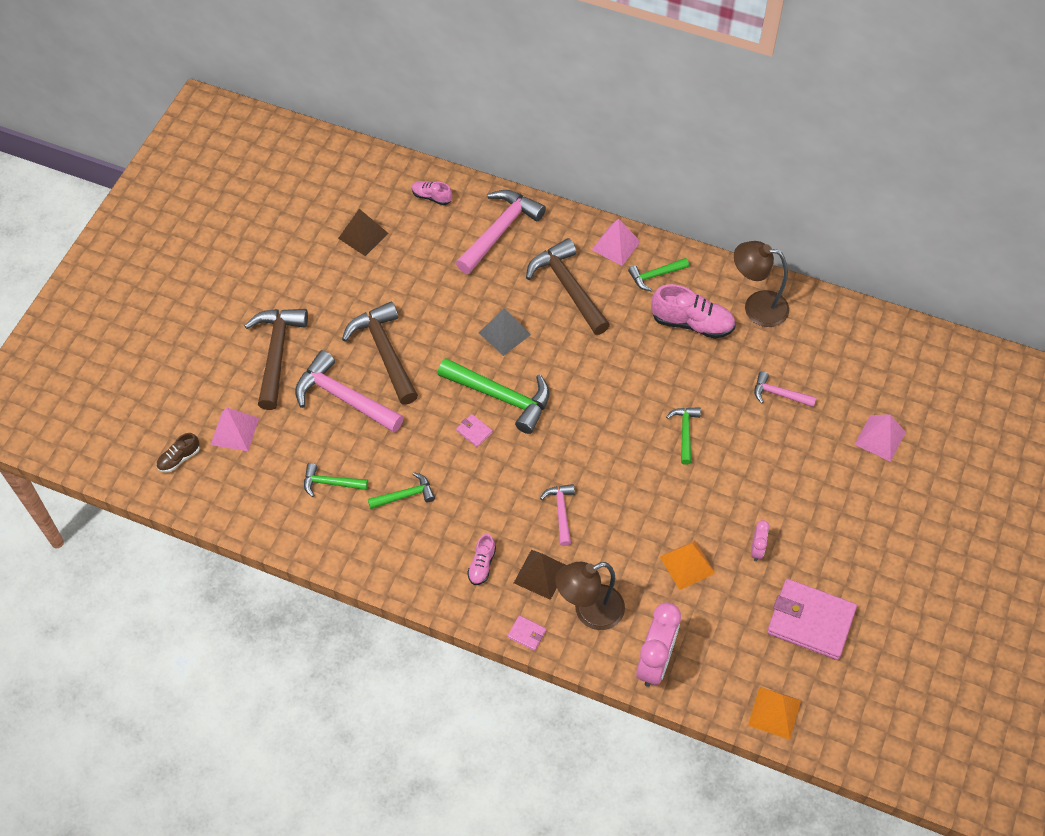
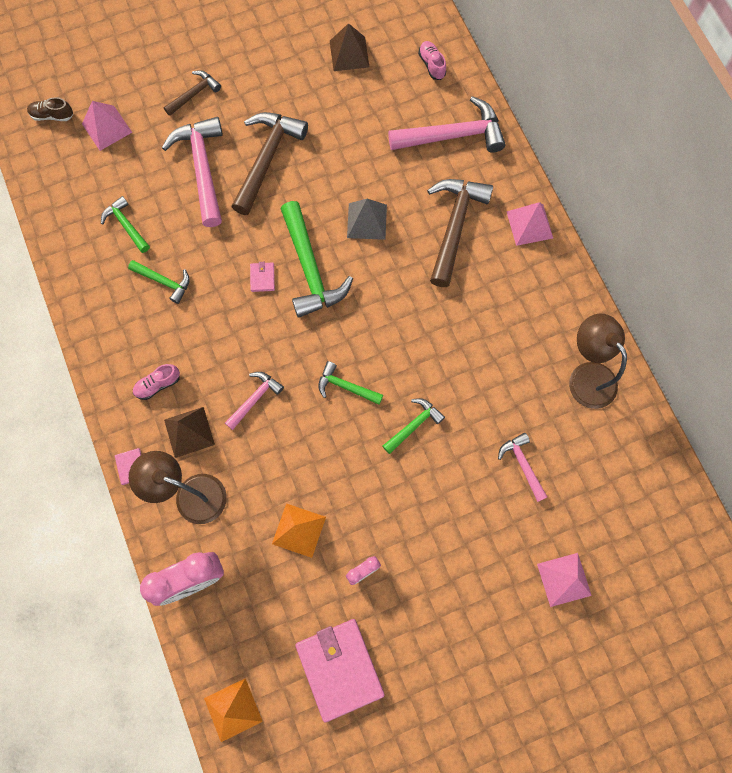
camera: 45 degrees right, 15 degrees up
brown hammer [244,309,308,410] -> brown hammer [164,70,221,116], size x0.54
green hammer [628,258,689,291] -> green hammer moved to [318,361,383,405]
pink shoe [651,284,735,339] -> none

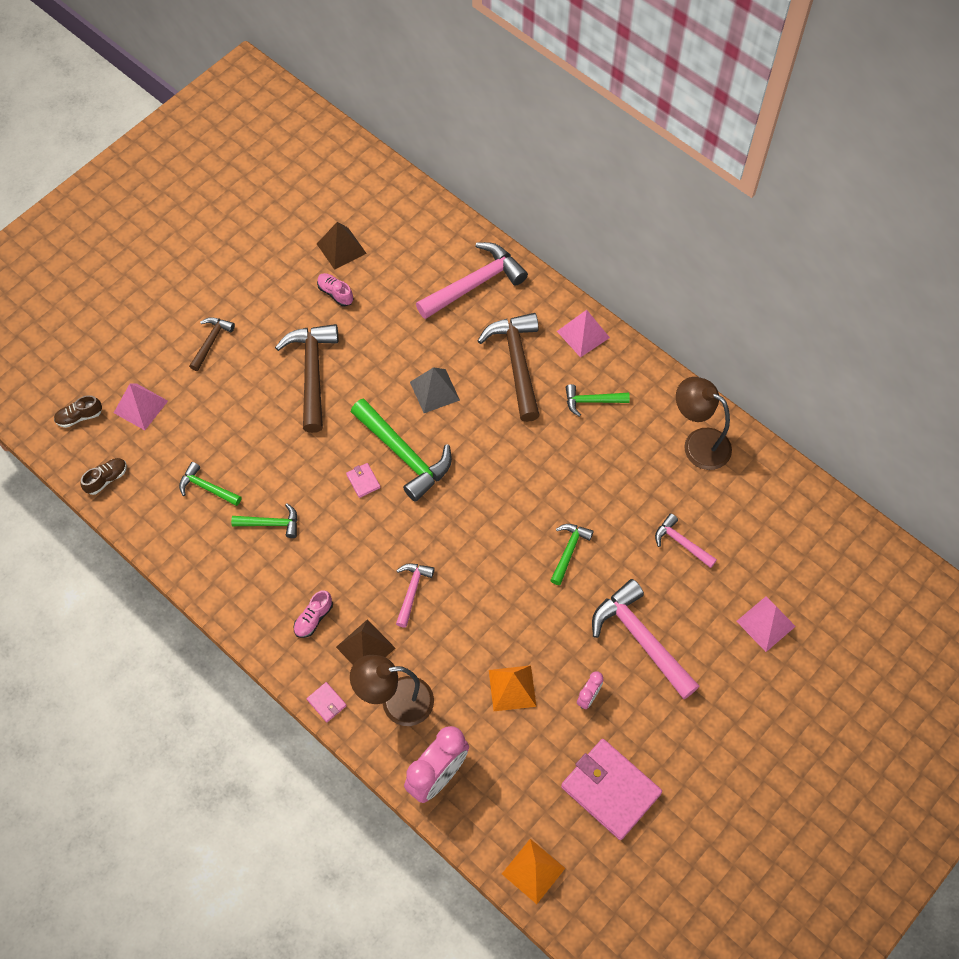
camera: 25 degrees left, 10 degrees down
pink hammer [162,117,223,227] -> pink hammer moved to [592,579,699,699]
green hammer [318,361,383,405] -> green hammer moved to [565,384,630,417]
pink shoe [418,41,446,80] -> pink shoe moved to [317,273,354,307]
none -> brown shoe [81,458,127,495]

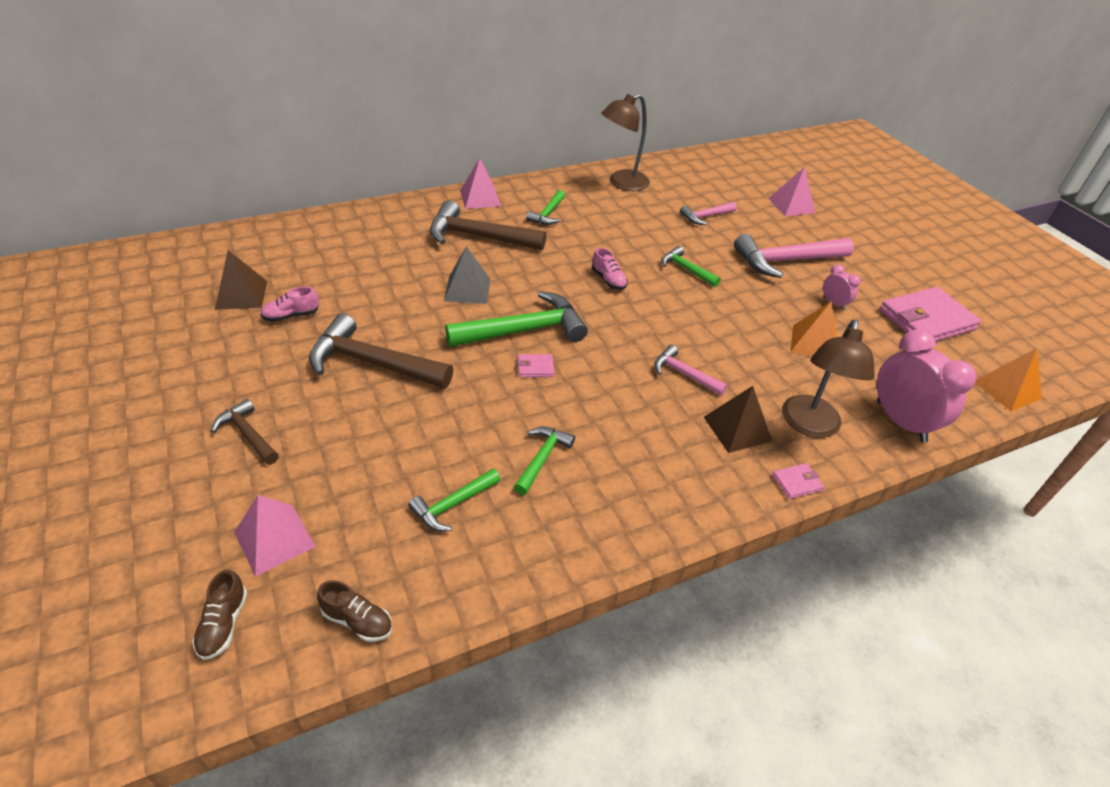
camera: 70 degrees left, 20 degrees down
brown shoe [81,458,127,495] -> brown shoe turned 135 degrees clockwise [317,580,392,642]
pink shoe [294,590,333,638] -> pink shoe moved to [592,248,628,290]
pink hammer [416,242,528,319] -> none

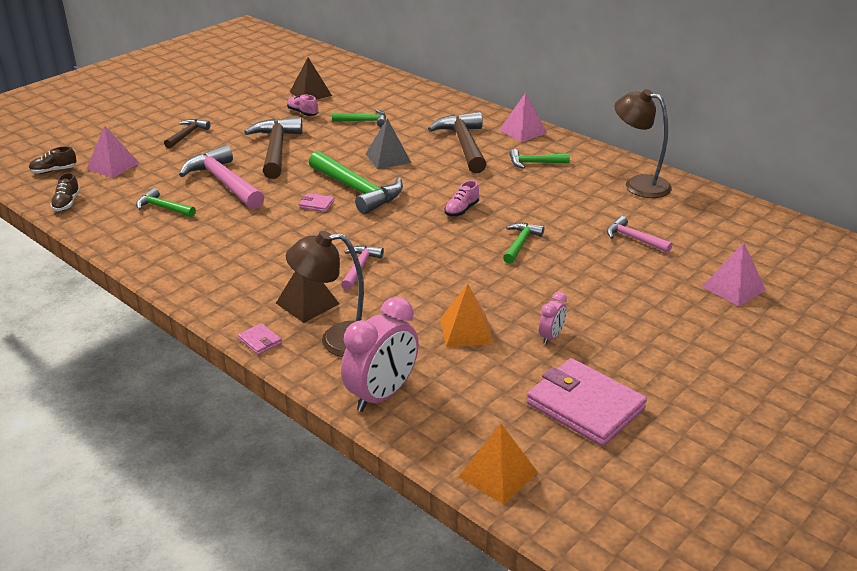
camera: 70 degrees right, 10 degrees down
green hammer [514,427,575,495] -> green hammer moved to [332,110,386,127]
pink wallet [517,354,554,377] -> pink wallet turned 45 degrees counterclockwise [299,193,334,212]
pink hammer [734,234,854,278] -> pink hammer moved to [179,145,264,209]

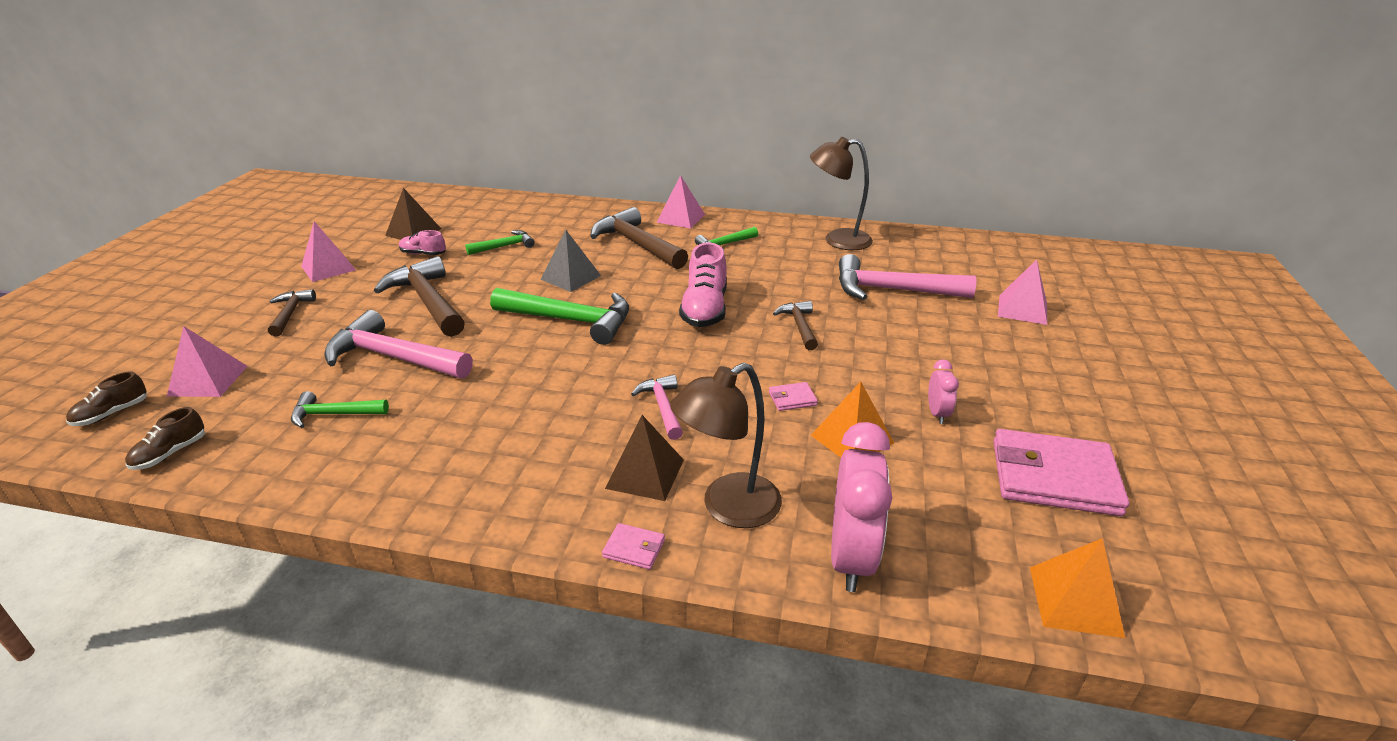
camera: 30 degrees left, 0 degrees up
brown shoe [50,172,80,211] -> brown shoe turned 60 degrees clockwise [125,407,205,470]
pink wallet [299,193,334,212] -> pink wallet moved to [769,382,818,411]
pink shoe [445,180,479,216] -> pink shoe [679,242,727,327], size x1.85
green hammer [503,223,544,264] -> brown hammer [773,301,818,350]
pink hammer [607,216,672,253] -> pink hammer [839,254,976,300], size x1.86
none -> pink pyramid [301,221,356,282]

